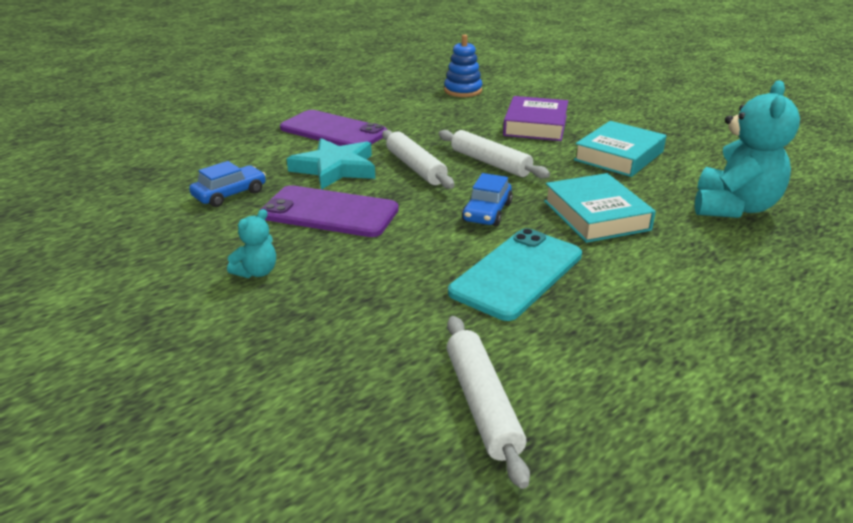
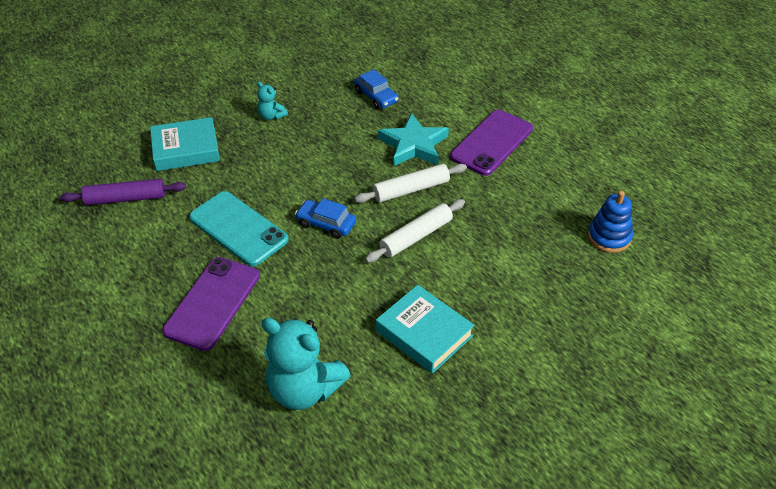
camera: 95 degrees right, 15 degrees up
purple phone [259,185,399,237] -> purple phone moved to [162,257,260,351]
white rolling pin [447,316,530,489] -> purple rolling pin [60,179,186,205]
purple book [503,96,568,141] -> none
turquoise book [544,173,656,243] -> turquoise book moved to [150,117,220,171]

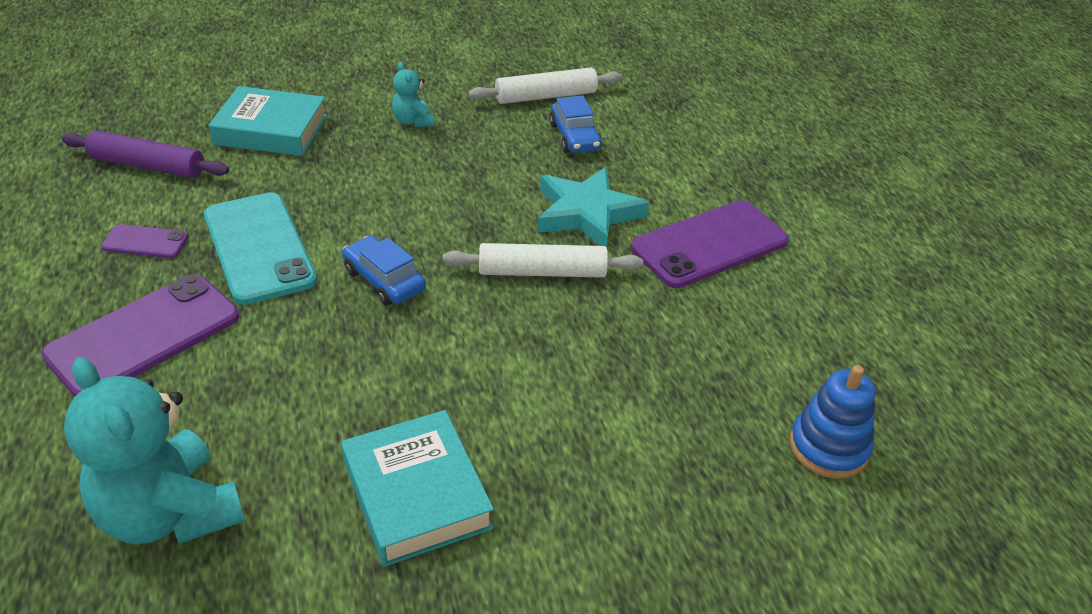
camera: 20 degrees right, 5 degrees down
white rolling pin [365,199,465,263] -> white rolling pin moved to [468,68,622,104]
none -> purple phone [101,224,189,258]

